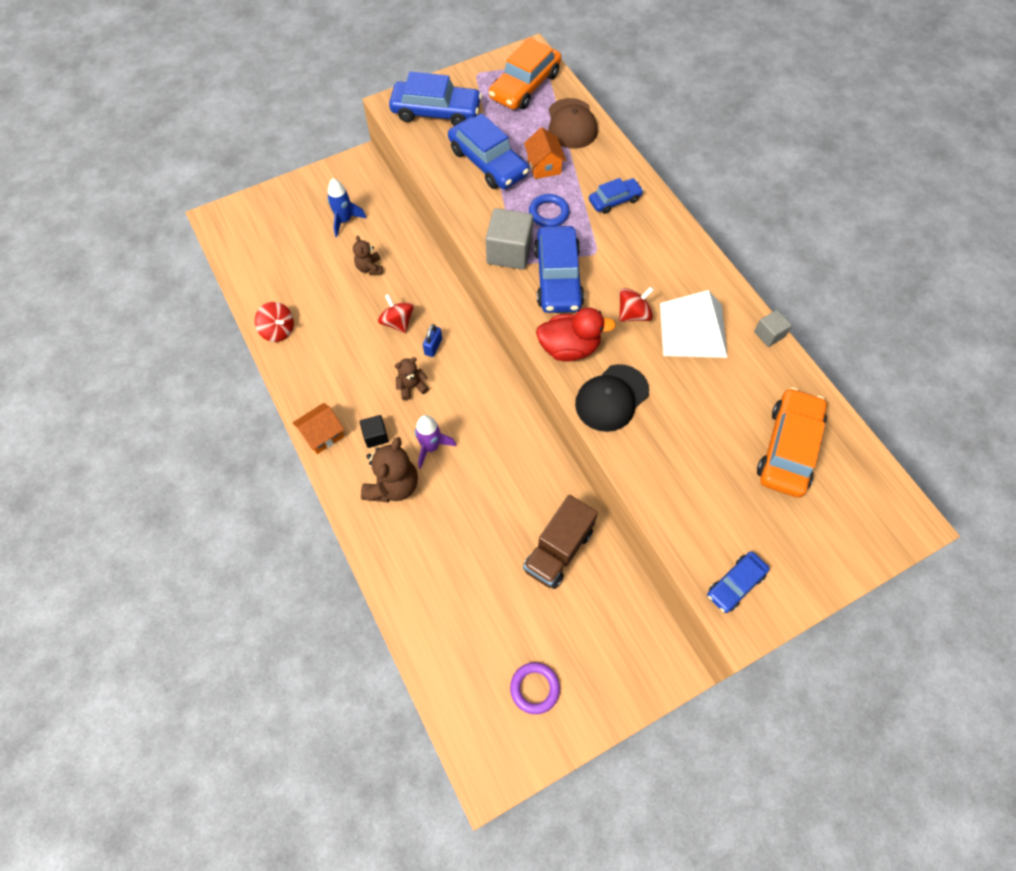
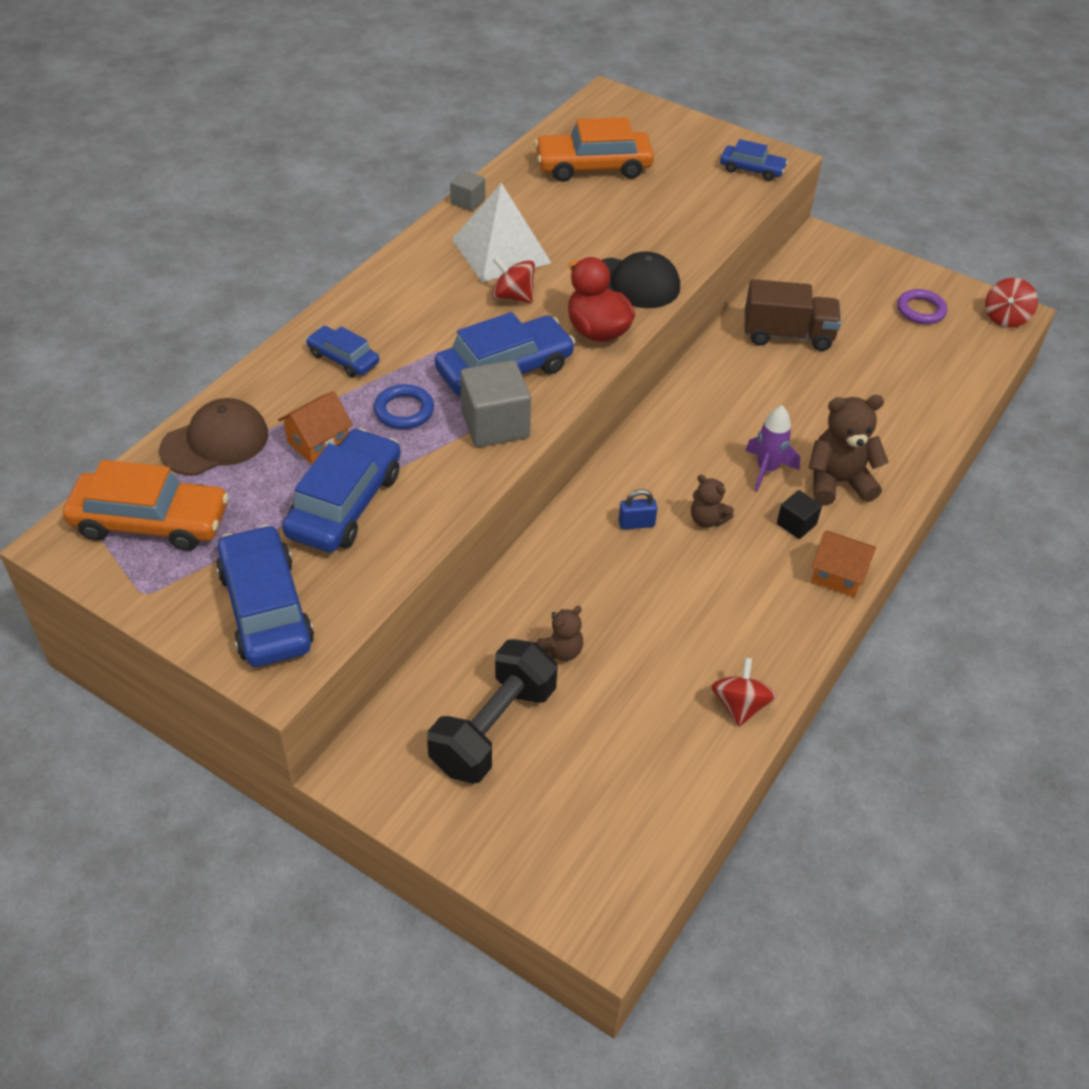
camera: 120 degrees left, 15 degrees down
blue rocket [327,178,367,237] -> black dumbbell [427,639,557,783]
red spinning top [378,294,414,333] -> red spinning top moved to [985,278,1038,328]

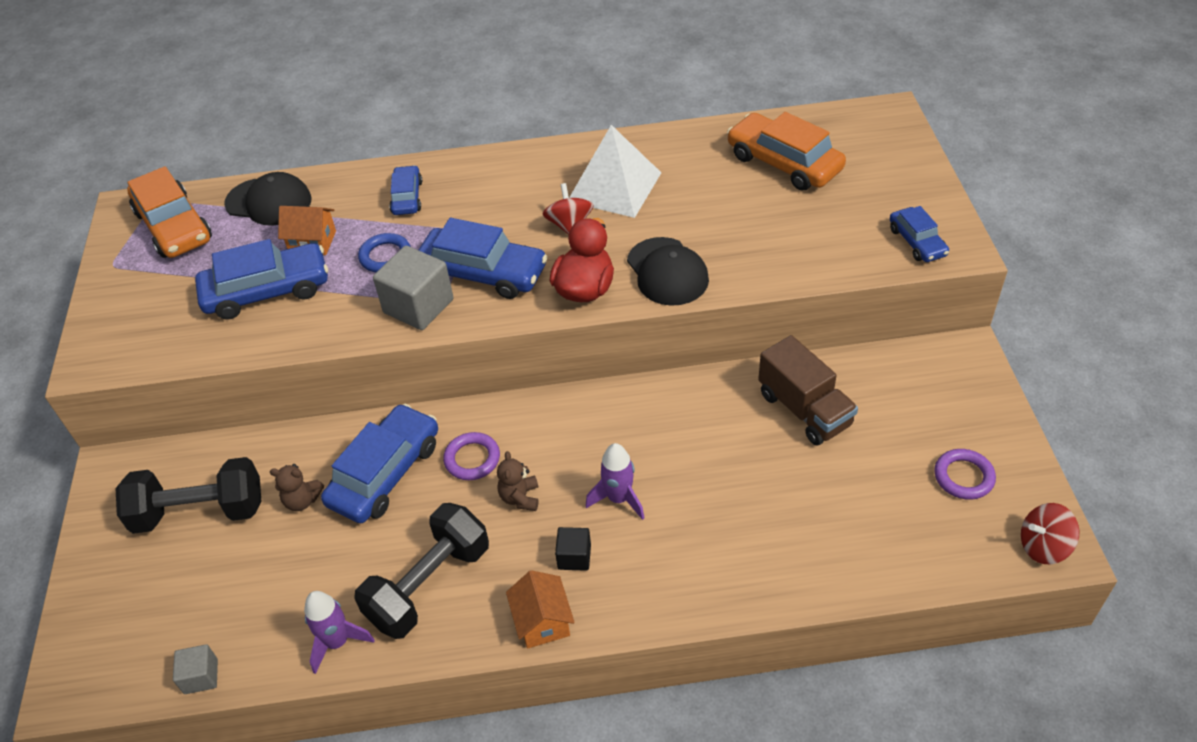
camera: 55 degrees right, 0 degrees up
brown cap [159,398,269,476] -> black cap [224,172,312,226]
blue car [216,525,314,667] -> blue car moved to [321,404,438,523]
grey cube [450,170,485,211] -> grey cube moved to [173,644,218,694]
blue padlock [618,489,657,530] -> purple ring [443,432,500,480]
red spinning top [711,658,777,727] -> purple rocket [304,591,375,674]
brown teddy bear [809,395,888,505] -> none
none -> black dumbbell [354,503,489,639]

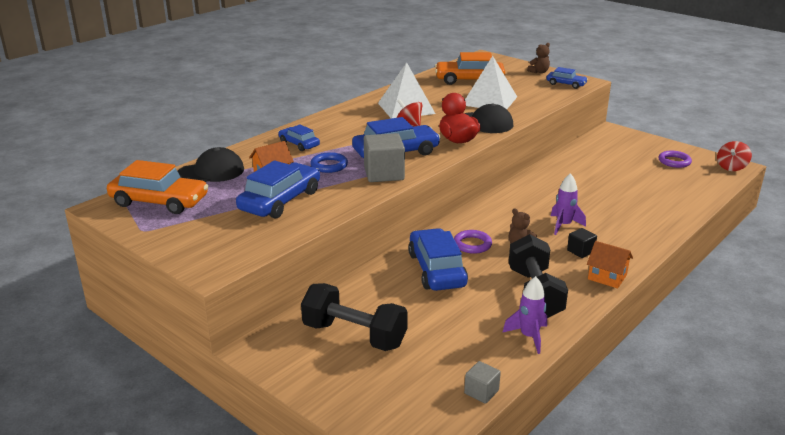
camera: 45 degrees left, 20 degrees down
black dumbbell [115,457,262,534] -> black dumbbell turned 75 degrees clockwise [301,283,408,351]
brown teddy bear [270,464,324,511] -> brown teddy bear moved to [527,43,550,73]
brown truck [758,335,858,446] -> none
none -> white pyramid [465,56,517,109]

